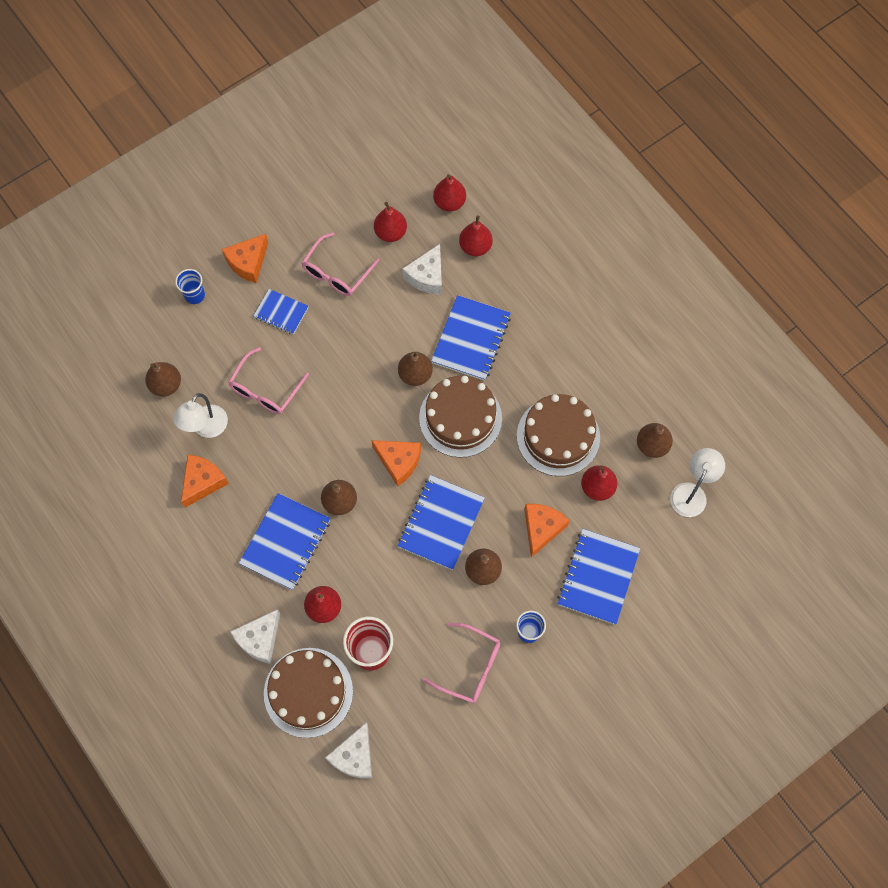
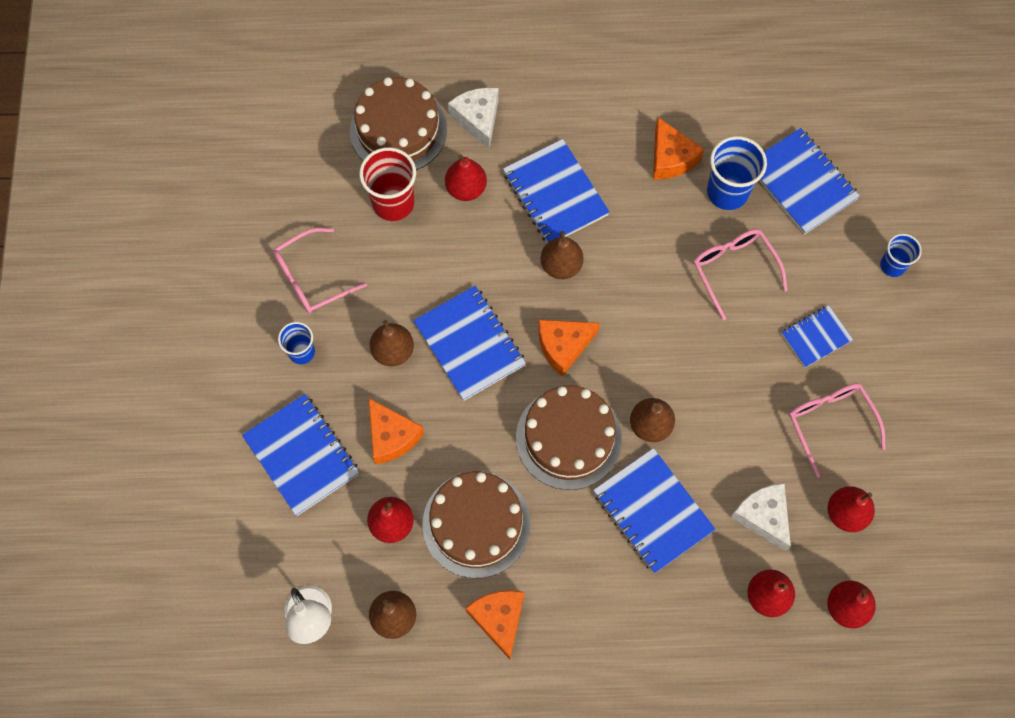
camera: 125 degrees right, 0 degrees up
brown pear [145,362,181,397] -> blue notebook [759,128,860,235]
white lamp [173,393,228,438] -> blue cup [707,136,767,210]
orange cheese [222,233,268,283] -> orange cheese moved to [465,590,524,660]
white cheese [325,722,372,779] -> none

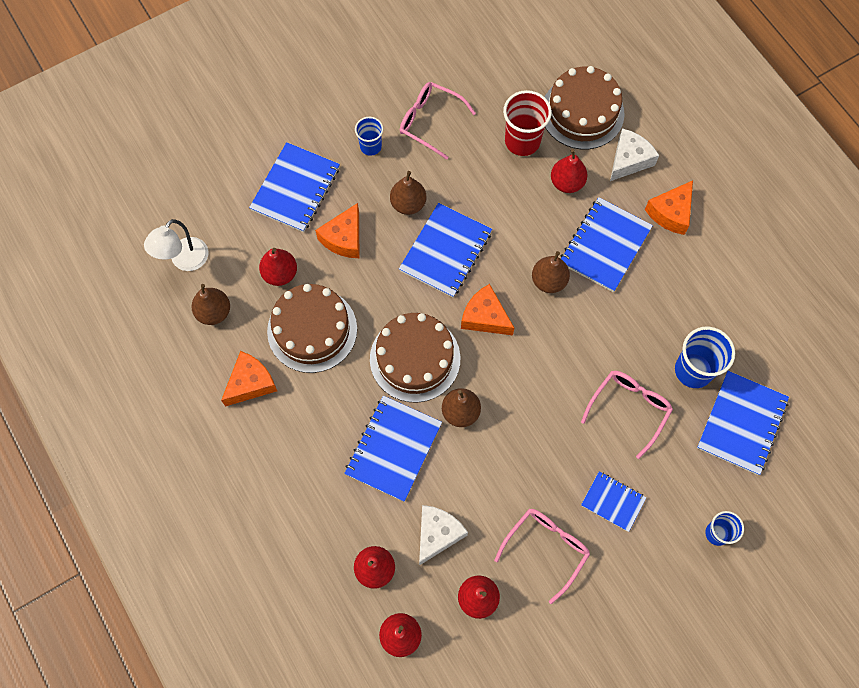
camera: 60 degrees right, 0 degrees up
orange cheese [653,117,704,179] -> orange cheese moved to [645,181,693,235]

